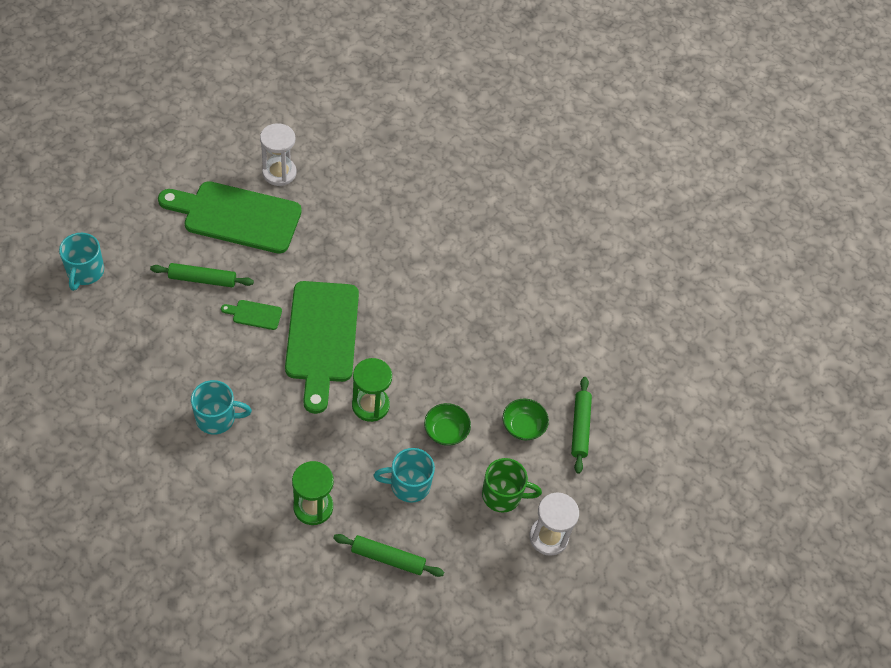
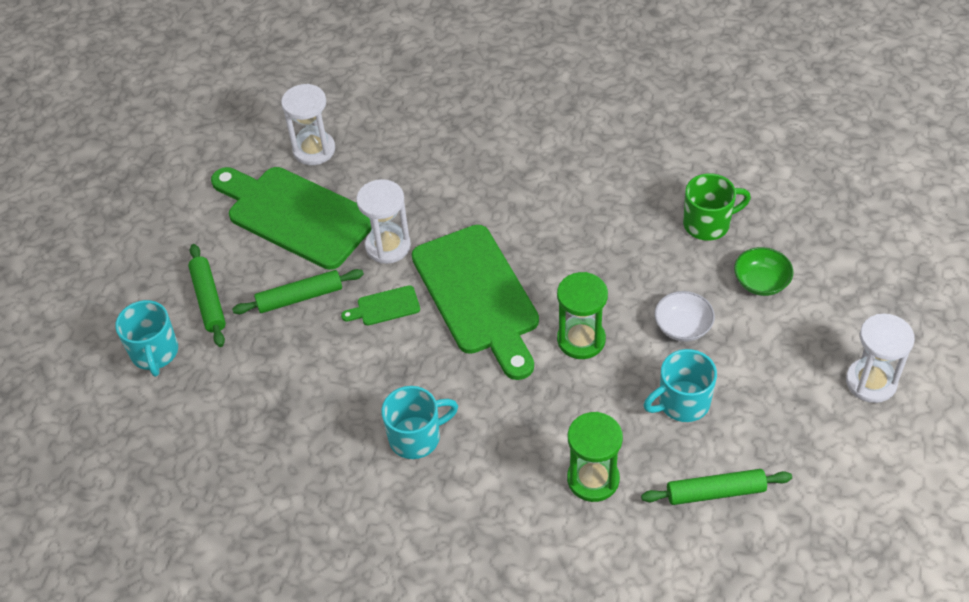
camera: 15 degrees left, 5 degrees down
green cutting board [158,181,302,254] -> green cutting board turned 45 degrees clockwise [211,167,372,270]
green bowl [424,403,471,446] -> white bowl [655,291,715,342]
green mug [482,458,542,513] -> green mug moved to [683,173,751,241]
green rolling pin [571,377,592,474] -> green rolling pin moved to [188,244,226,347]
none -> white hourglass [356,179,411,264]

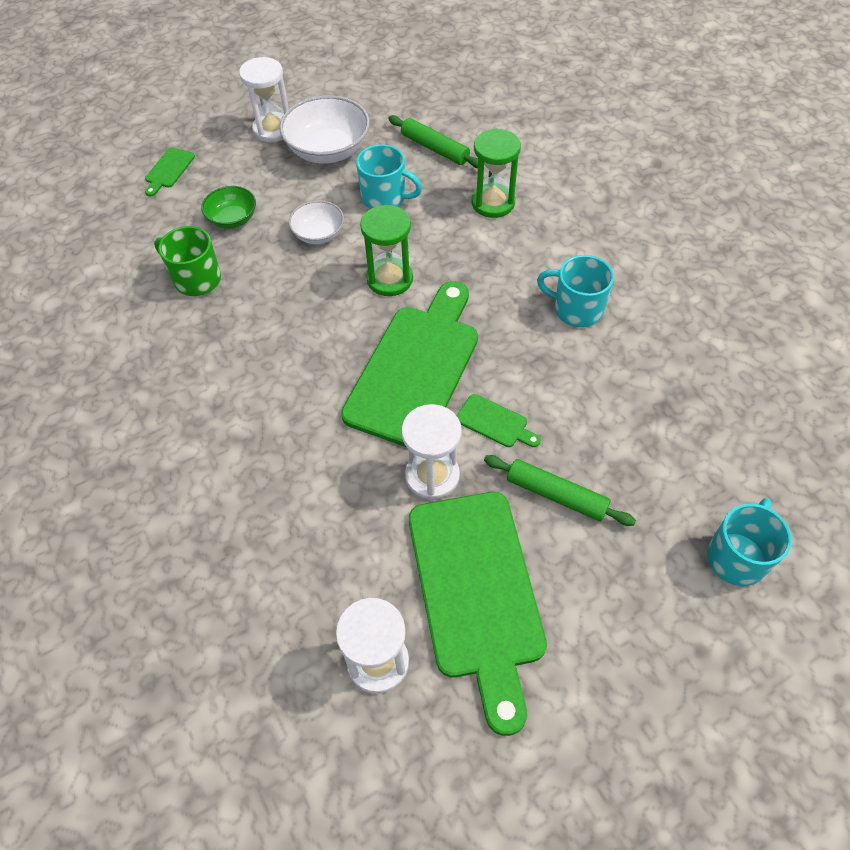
camera: 135 degrees left, 5 degrees up
green rolling pin [188,244,226,347] -> none
none -> green cutting board [145,147,195,196]
none -> white bowl [279,95,370,164]

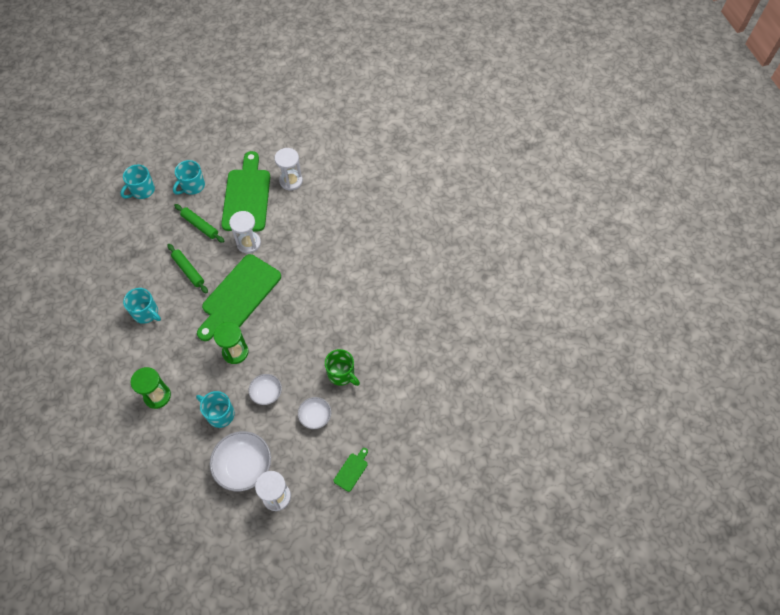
camera: 170 degrees left, 5 degrees up
green bowl [201,186,256,229] -> white bowl [298,397,331,429]
green rolling pin [388,115,478,168] -> green rolling pin moved to [167,244,208,293]
green cutting board [456,394,541,447] -> none
none -> turquoise mug [173,160,205,195]

